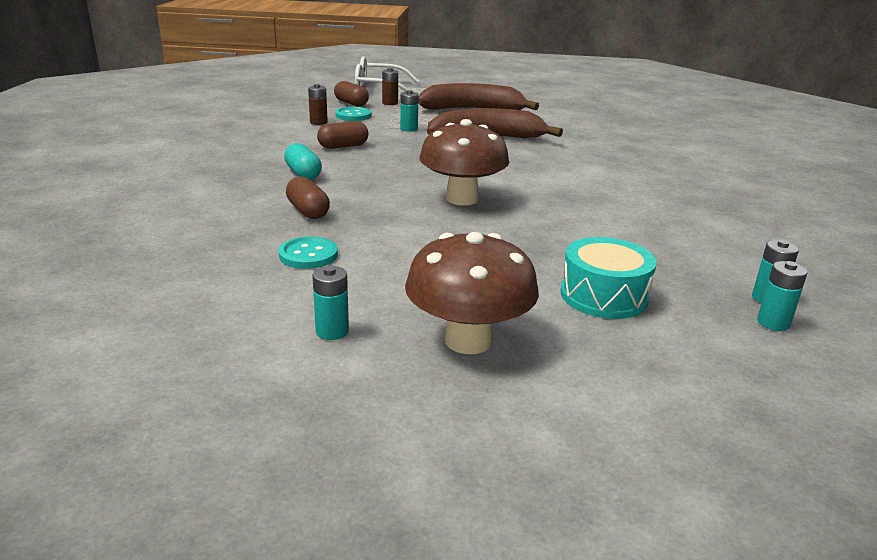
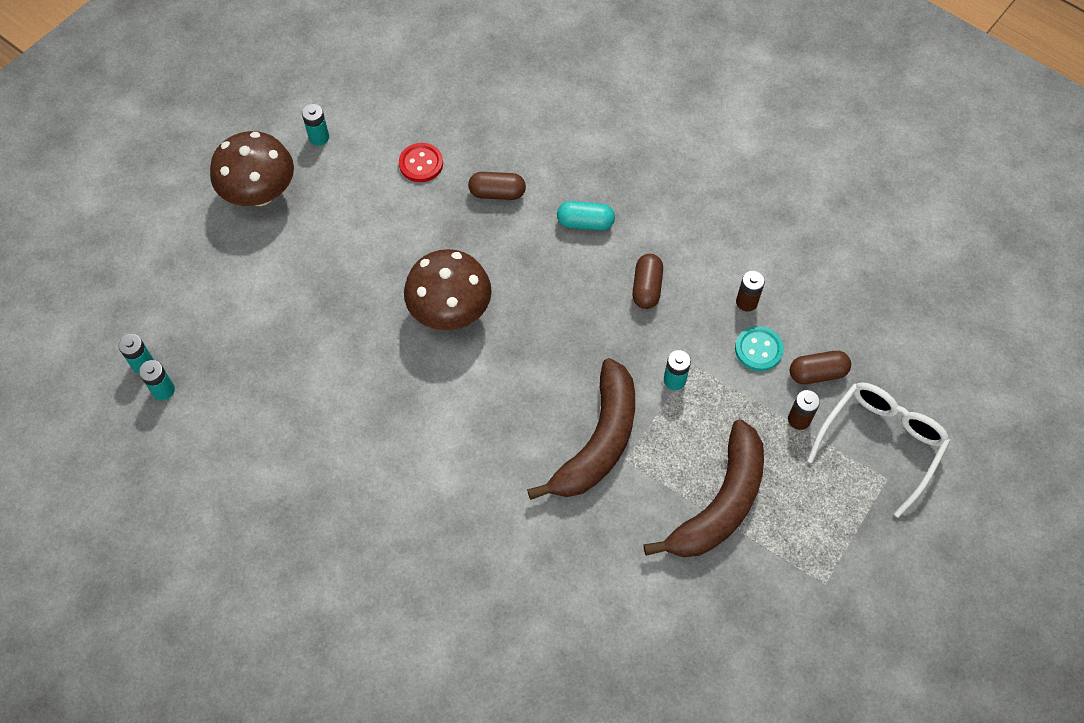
camera: 125 degrees right, 35 degrees up
turquoise button [279,237,338,269] -> red button [399,143,443,182]
turquoise drum [560,237,656,319] -> none

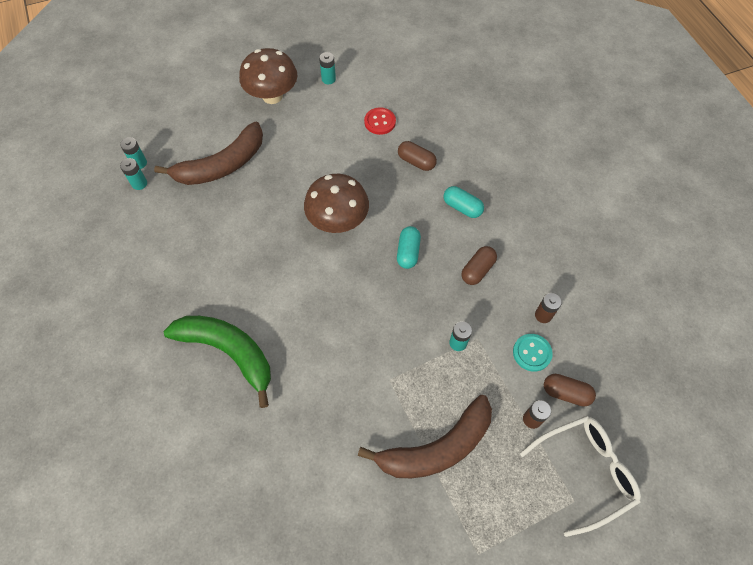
camera: 30 degrees right, 0 degrees up
brown banana [527,358,635,500] -> brown banana moved to [154,122,263,185]
none -> green banana [164,316,271,408]
none -> turquoise capsule [397,226,421,269]

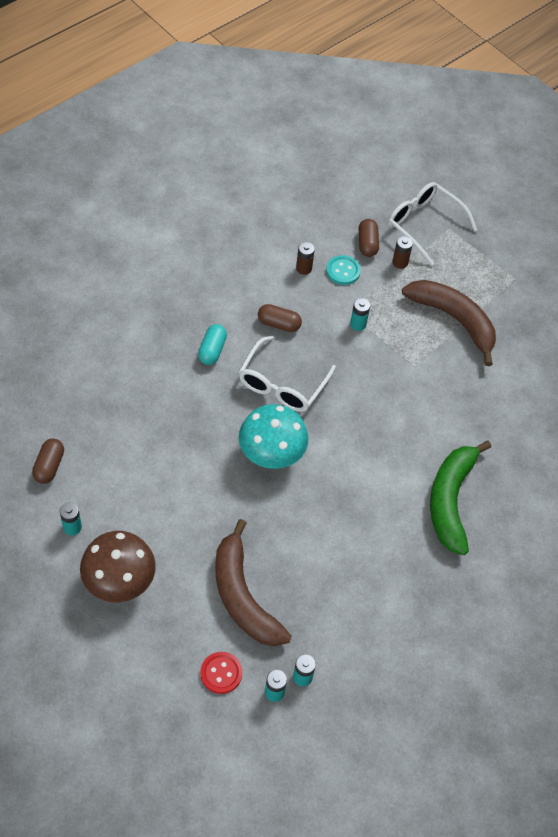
camera: 115 degrees left, 5 degrees down
brown banana [154,122,263,185] -> brown banana turned 150 degrees counterclockwise [215,519,291,646]
brown mushroom [304,174,369,233] -> turquoise mushroom [239,404,309,469]
red button [364,107,396,135] -> red button moved to [200,652,242,694]
turquoise capsule [397,226,421,269] -> white glasses [239,336,336,412]
brown capsule [398,141,437,171] -> brown capsule moved to [32,438,64,484]

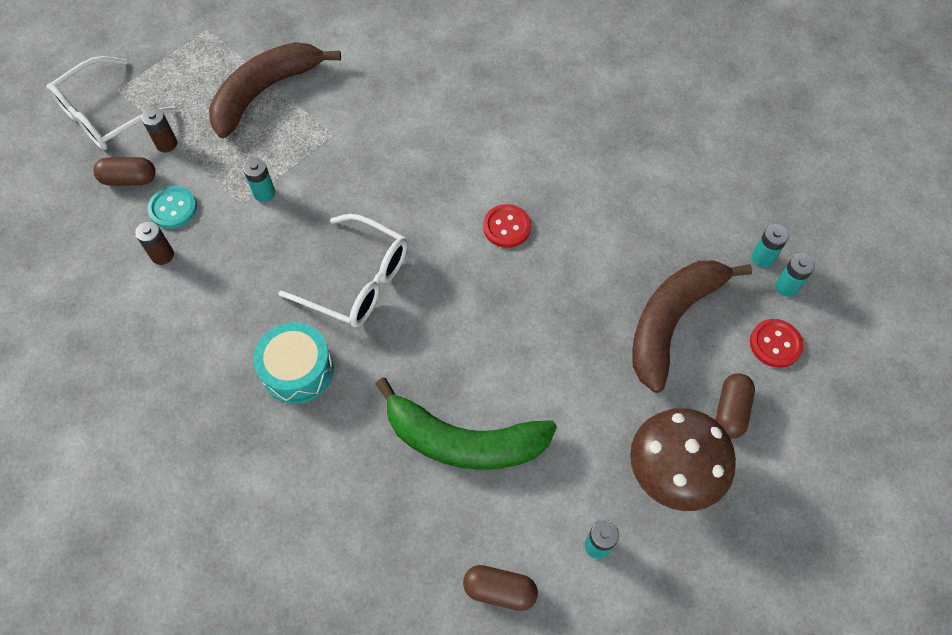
camera: 85 degrees left, 5 degrees up
turquoise capsule [198,324,227,365] -> turquoise drum [253,322,333,404]
brown banana [215,519,291,646] -> brown banana turned 150 degrees clockwise [632,260,752,393]
turquoise mushroom [239,404,309,469] -> none
brown capsule [258,304,302,332] -> brown capsule moved to [715,373,755,438]
green banana [430,441,491,555] -> green banana moved to [376,378,557,470]
none -> red button [483,204,531,248]

